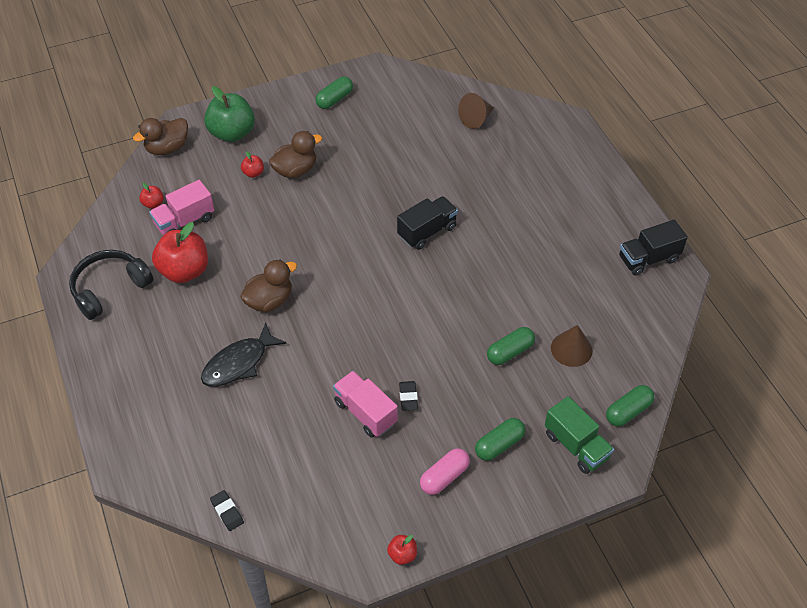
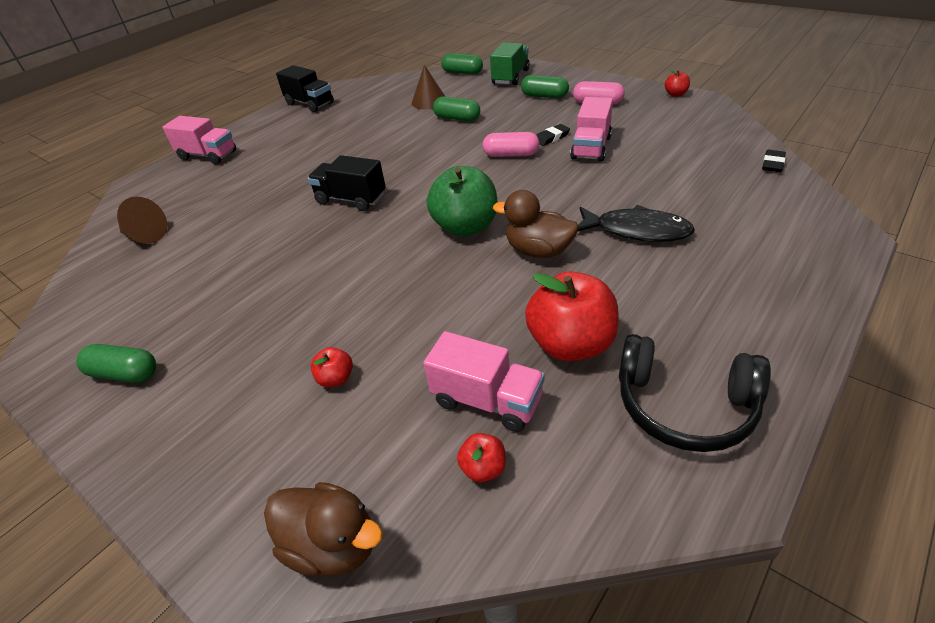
camera: 115 degrees left, 10 degrees down
green apple [204,86,255,142] -> green apple moved to [427,166,497,237]
brown duck [269,131,322,178] -> none
none -> pink truck [163,116,236,165]
none -> pink capsule [483,132,540,157]

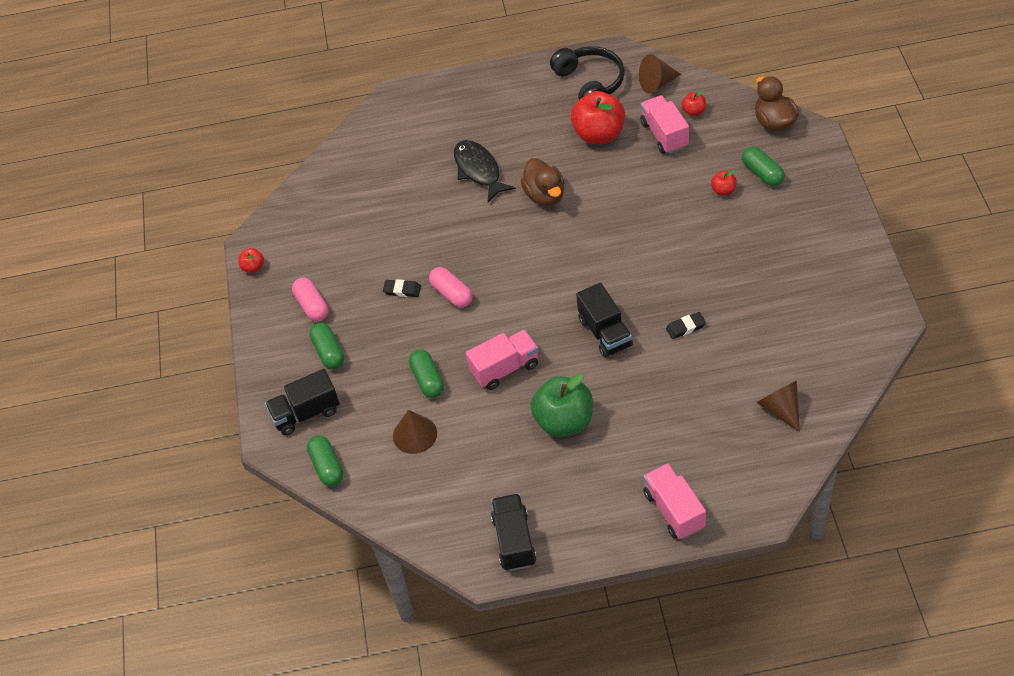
camera: 135 degrees left, 10 degrees up
green capsule [76,344,156,383] -> green capsule moved to [742,146,785,186]
green apple [427,166,497,237] -> green apple moved to [531,374,593,437]
green truck [490,42,530,85] -> black truck [265,369,340,435]
pink truck [570,97,613,162] -> pink truck moved to [466,330,539,390]
black eraser [762,150,786,172] -> black eraser moved to [666,312,706,339]
none -> brown cone [639,54,681,93]

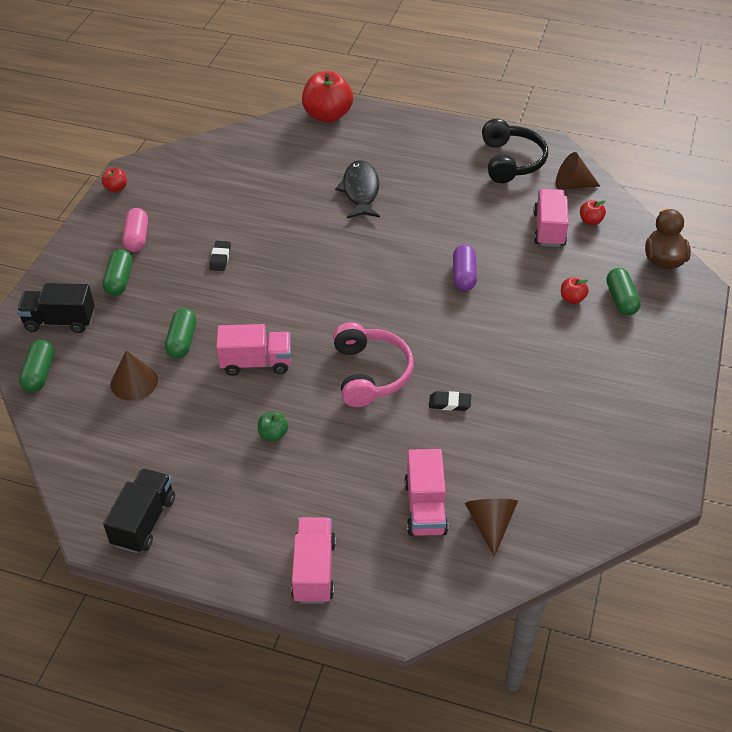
camera: 20 degrees right, 5 degrees down
black eraser [383,279,421,297] -> black eraser turned 60 degrees clockwise [209,241,231,271]
pink capsule [429,267,472,308] -> none
brown duck [521,158,564,206] -> none
green apple [531,374,593,437] -> green apple [258,411,288,441], size x0.45
red apple [571,91,625,144] -> red apple moved to [302,71,353,123]
black truck [576,283,633,358] -> pink headphones [333,322,414,407]
none -> pink truck [404,449,448,536]
none -> purple capsule [453,244,477,291]

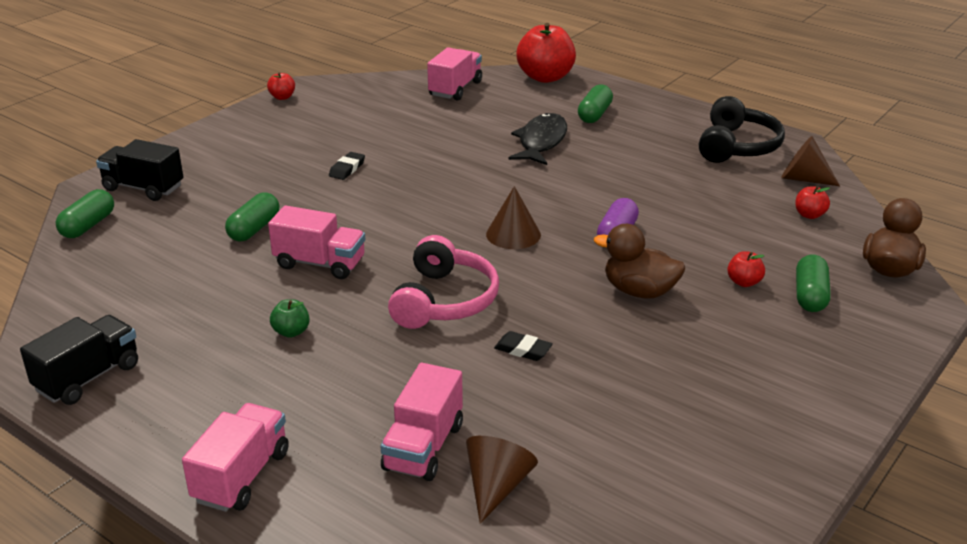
camera: 20 degrees right, 15 degrees down
green capsule [102,249,133,296] -> green capsule moved to [578,84,613,123]
brown cone [111,350,158,401] -> brown cone moved to [486,186,541,249]
pink capsule [122,208,148,252] -> none
pink truck [533,189,569,247] -> pink truck moved to [427,47,482,101]
none -> brown duck [594,224,685,299]

